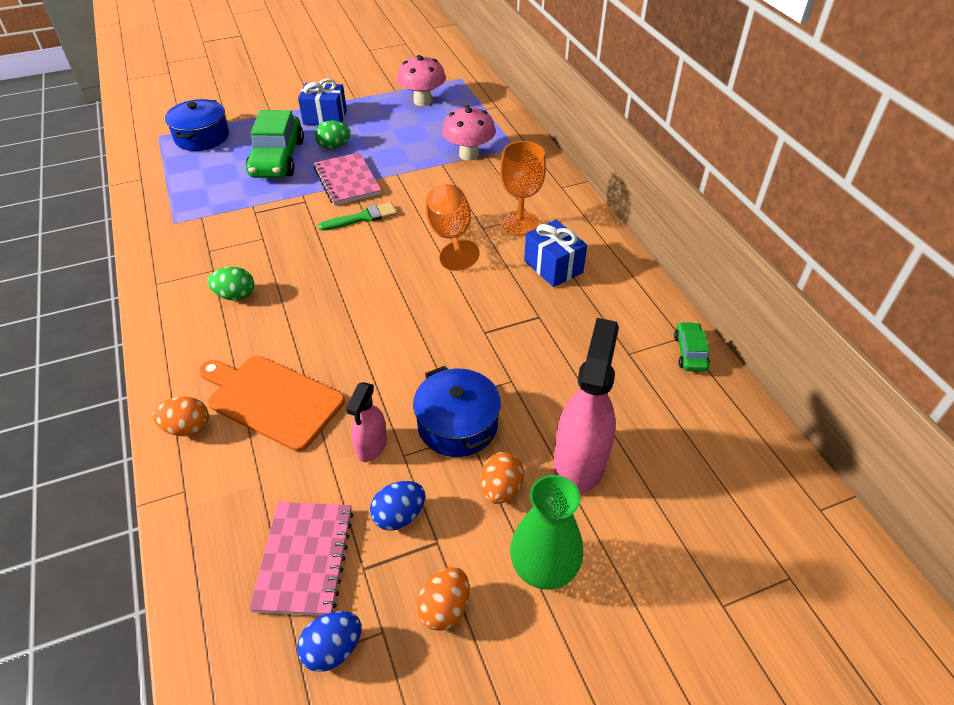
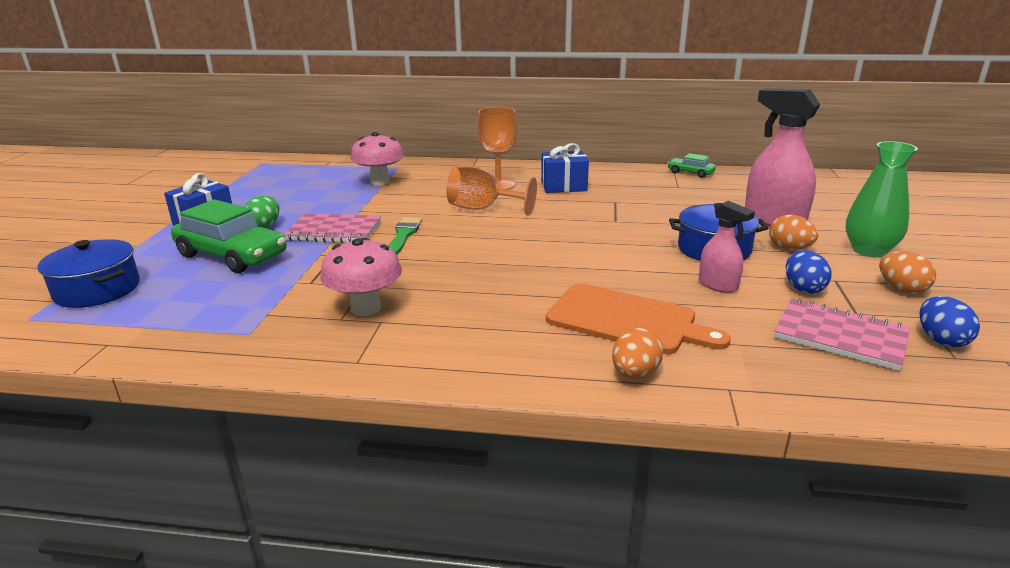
camera: 60 degrees left, 20 degrees down
orange cutting board [199,356,345,452] -> orange cutting board turned 120 degrees counterclockwise [546,283,731,354]
green egg [207,267,254,301] -> none
pink mushroom [397,55,446,106] -> pink mushroom moved to [320,238,402,316]

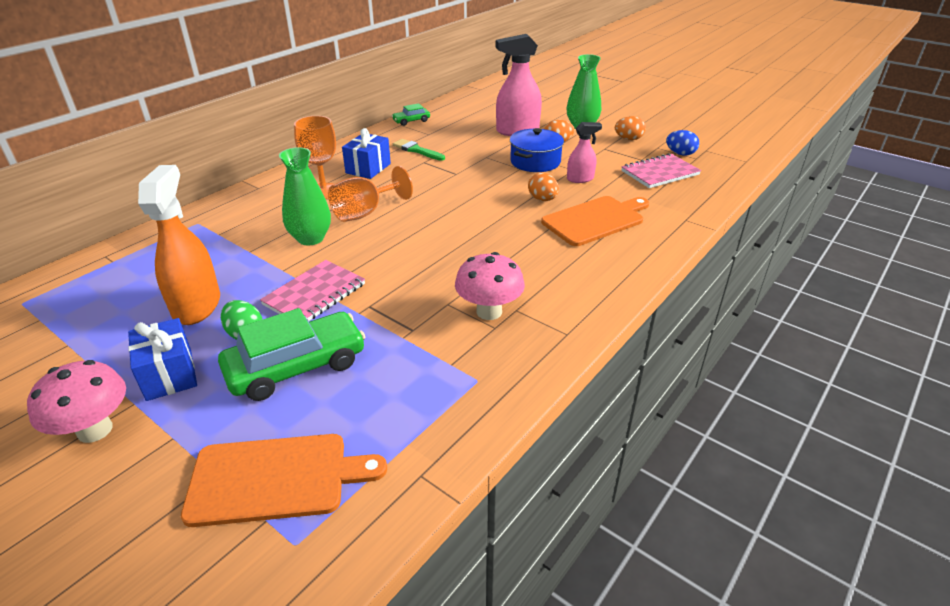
camera: 60 degrees left, 10 degrees up
blue pot [38,239,140,308] -> orange cutting board [181,434,387,527]
pink mushroom [351,132,404,186] -> pink mushroom moved to [27,360,126,443]
green brush [389,217,422,255] -> green brush moved to [393,139,445,161]
orange egg [612,327,664,379] -> orange egg moved to [528,172,559,201]
blue egg [786,250,831,294] -> none
none -> orange spray bottle [138,165,220,325]
none -> green vase [279,147,331,246]

